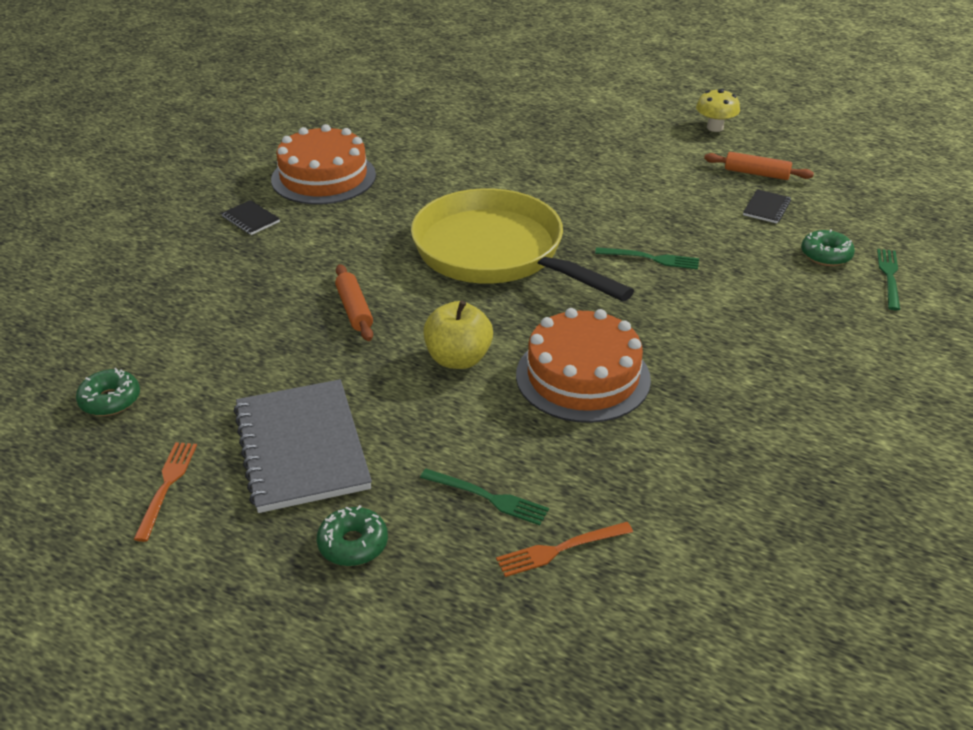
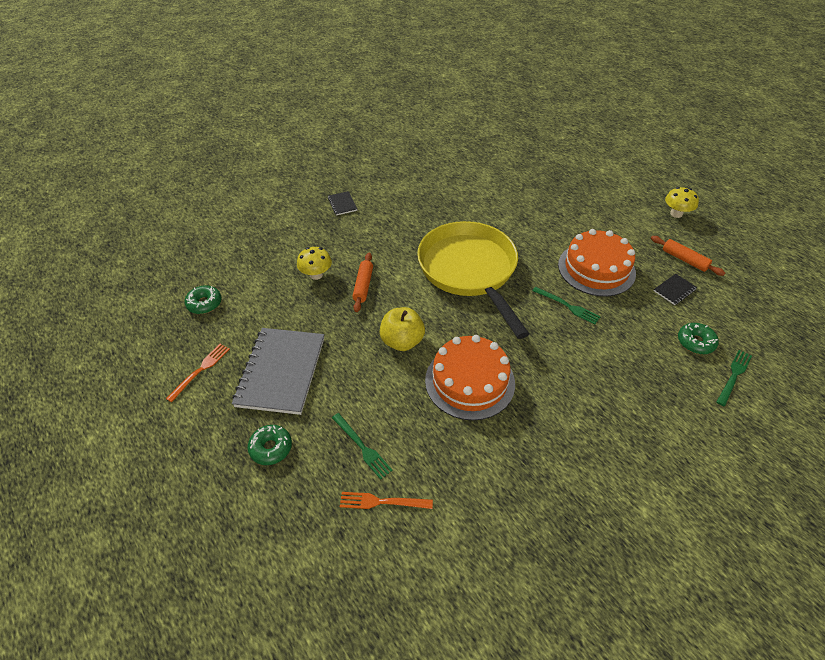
camera: 25 degrees right, 10 degrees up
orange cake [271,124,376,204] -> orange cake moved to [558,229,636,297]
none -> yellow mushroom [297,247,332,280]

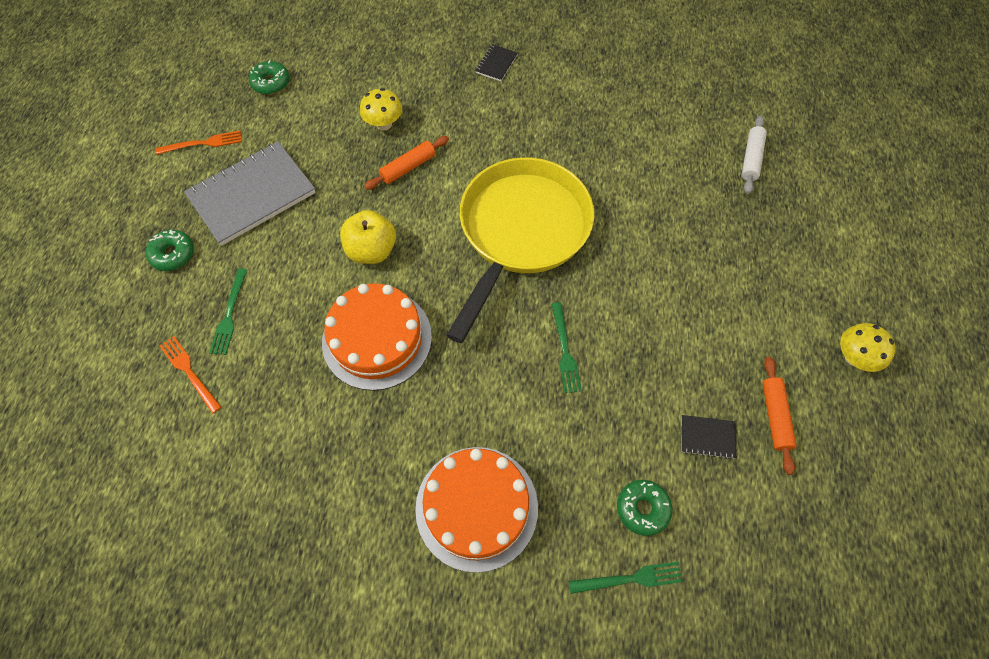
camera: 45 degrees right, 15 degrees up
orange cake [558,229,636,297] -> orange cake moved to [415,447,538,573]
none -> white rolling pin [742,115,767,194]

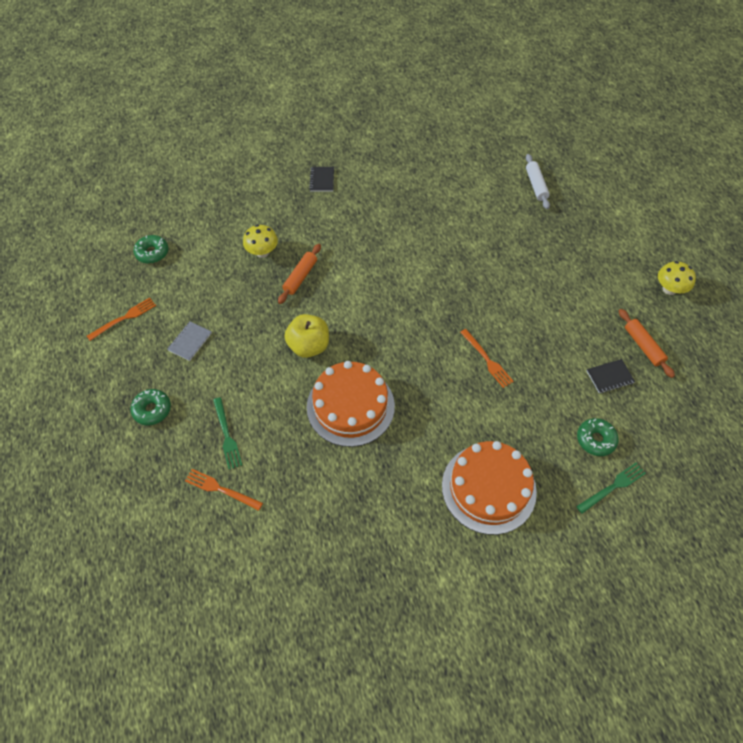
camera: 25 degrees left, 5 degrees down
grey notebook [184,142,316,246] -> grey notebook [167,322,212,361], size x0.42
yellow pan [446,157,594,343] -> none
green fork [552,302,582,393] -> orange fork [460,329,514,388]

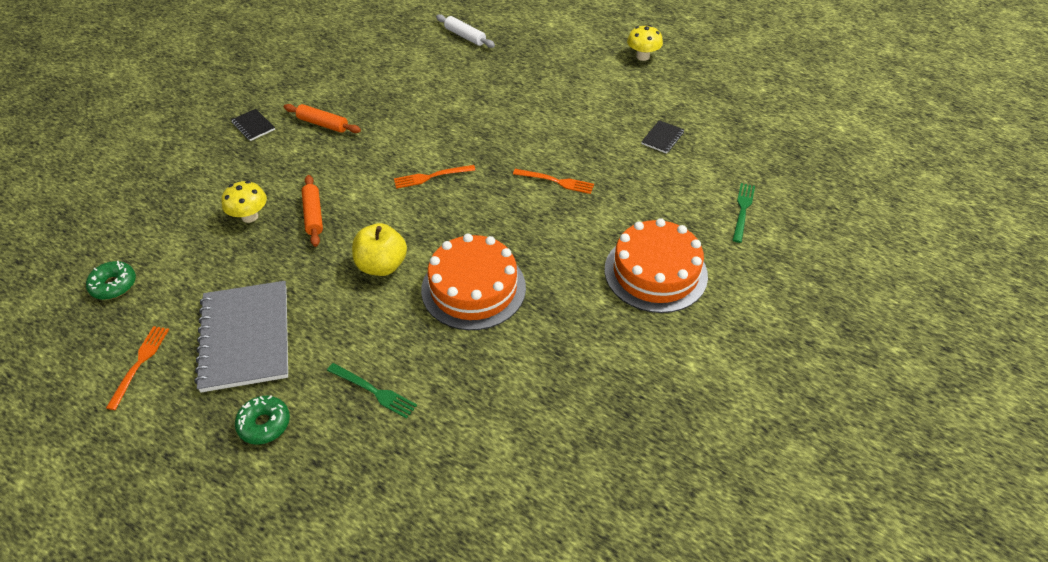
camera: 40 degrees left, 10 degrees down
grey notebook [167,322,212,361] -> grey notebook [195,281,288,392], size x2.35
orange fork [185,469,263,511] -> orange fork moved to [394,165,475,189]
green donut [577,418,619,456] -> none
orange rolling pin [619,309,675,378] -> orange rolling pin moved to [284,104,361,133]

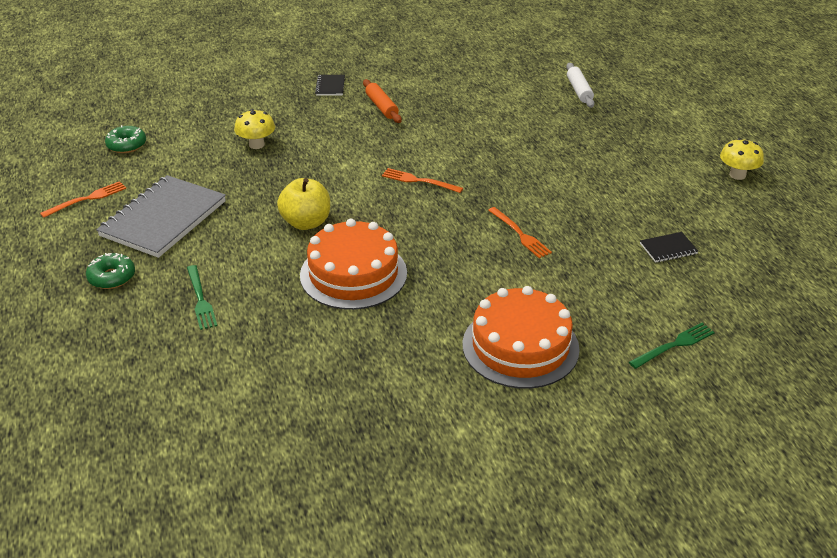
camera: 40 degrees right, 10 degrees down
orange rolling pin [302,175,323,247] -> none

